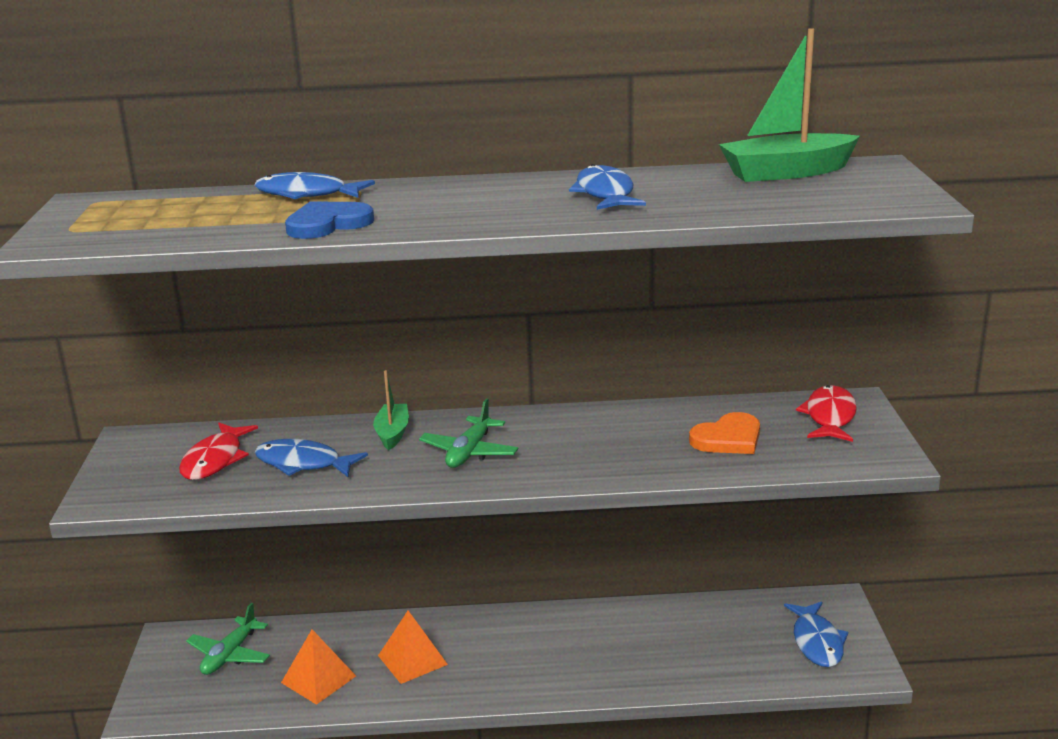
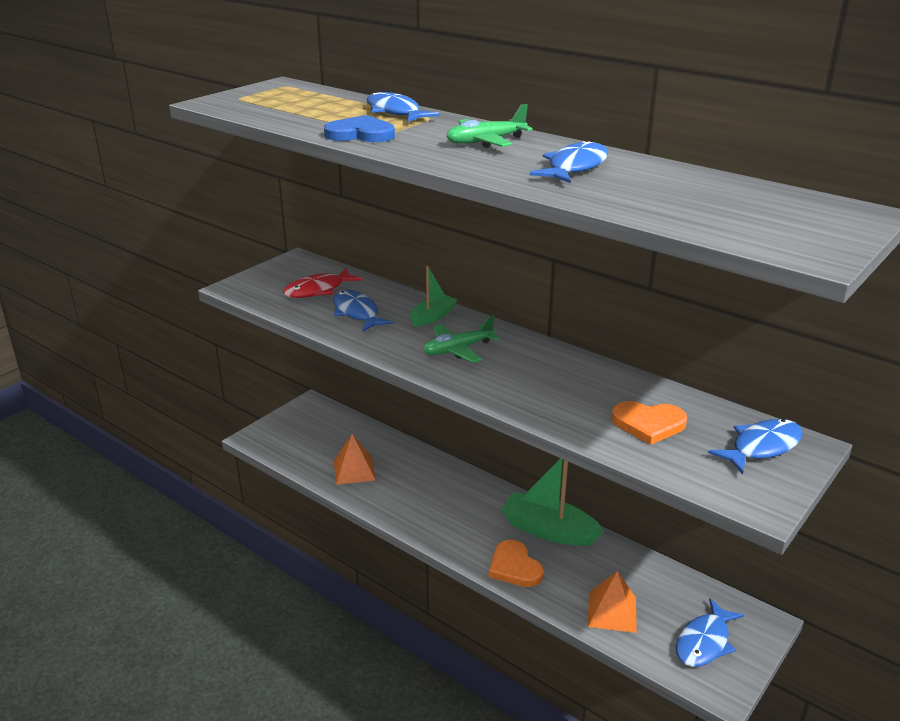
camera: 40 degrees right, 5 degrees up
green plane [186,603,270,675] -> green plane moved to [446,104,533,148]
orange pyramid [378,611,448,684] -> orange pyramid moved to [588,571,637,633]
green boat [719,28,860,182] -> green boat moved to [501,458,604,546]
red fish [796,385,857,442] -> blue fish [708,419,803,474]
none -> orange heart [489,540,543,587]

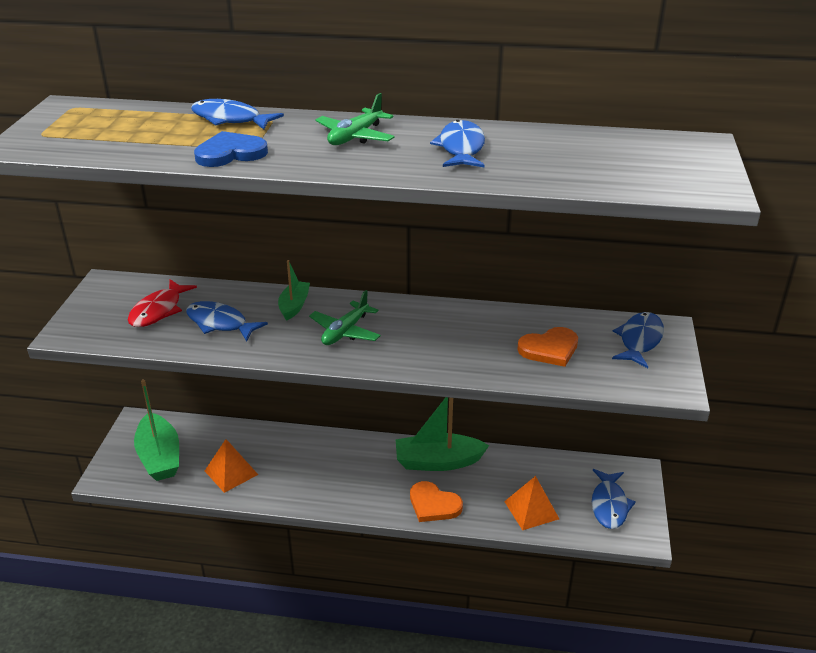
camera: 30 degrees left, 5 degrees up
none -> green boat [134,380,179,481]

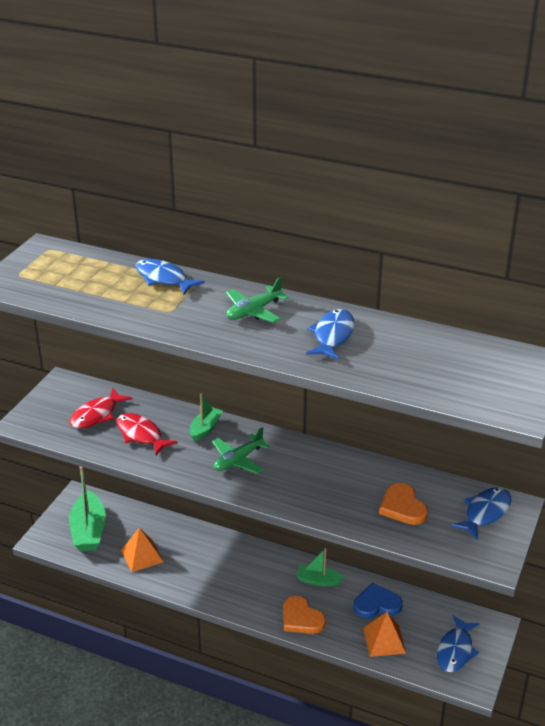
camera: 15 degrees right, 0 degrees up
blue fish [186,301,268,342] -> red fish [117,413,178,455]
blue heart [194,131,268,167] -> blue heart moved to [353,583,403,618]
green boat [396,397,489,471] -> green boat [297,548,344,586], size x0.57
orange heart [517,327,578,367] -> orange heart turned 75 degrees clockwise [379,483,428,525]

